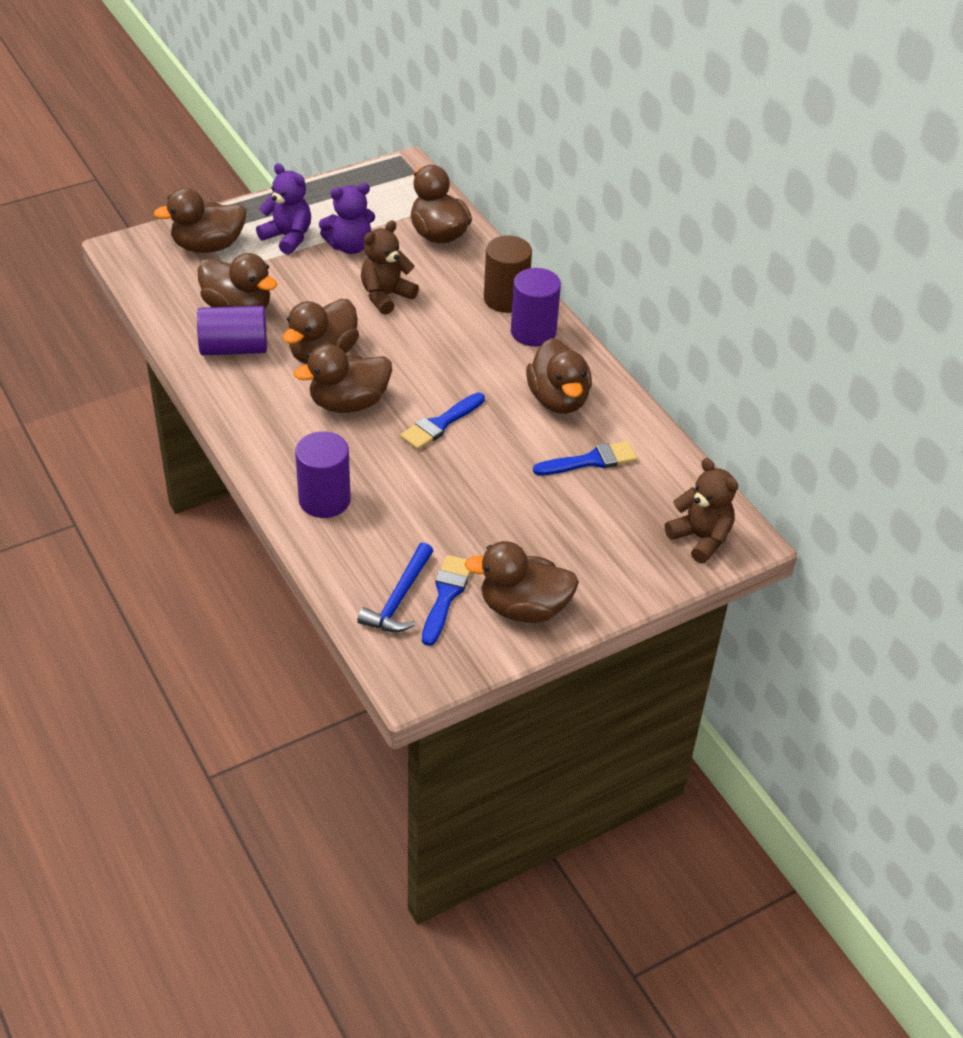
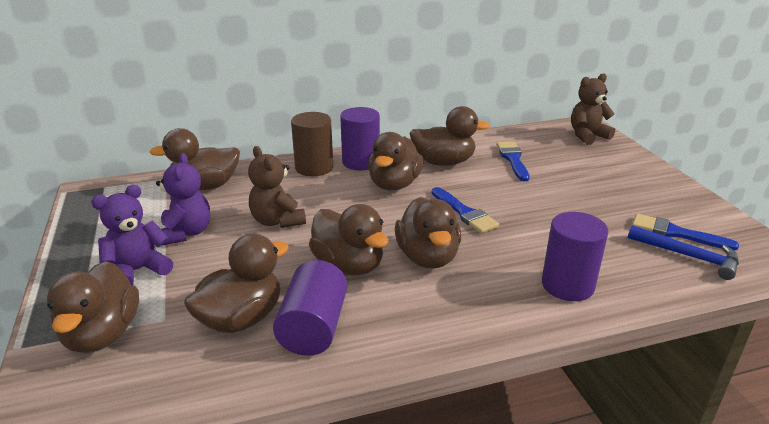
camera: 75 degrees left, 15 degrees down
brown duck [465,541,579,623] -> brown duck moved to [368,132,423,191]

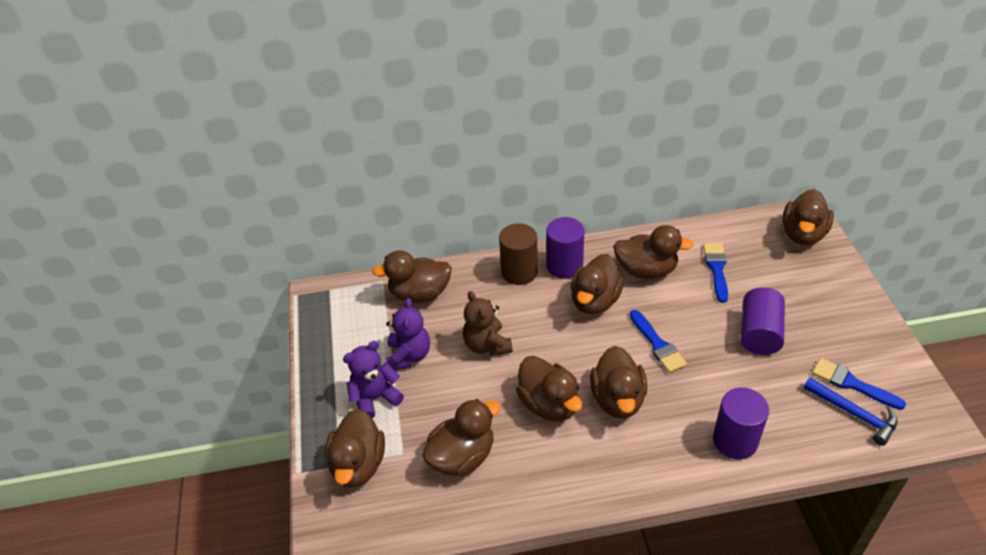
camera: 10 degrees right, 15 degrees up
purple cylinder [273,260,347,356] -> purple cylinder moved to [741,287,785,355]
brown teddy bear [571,73,615,145] -> brown duck [782,189,834,245]

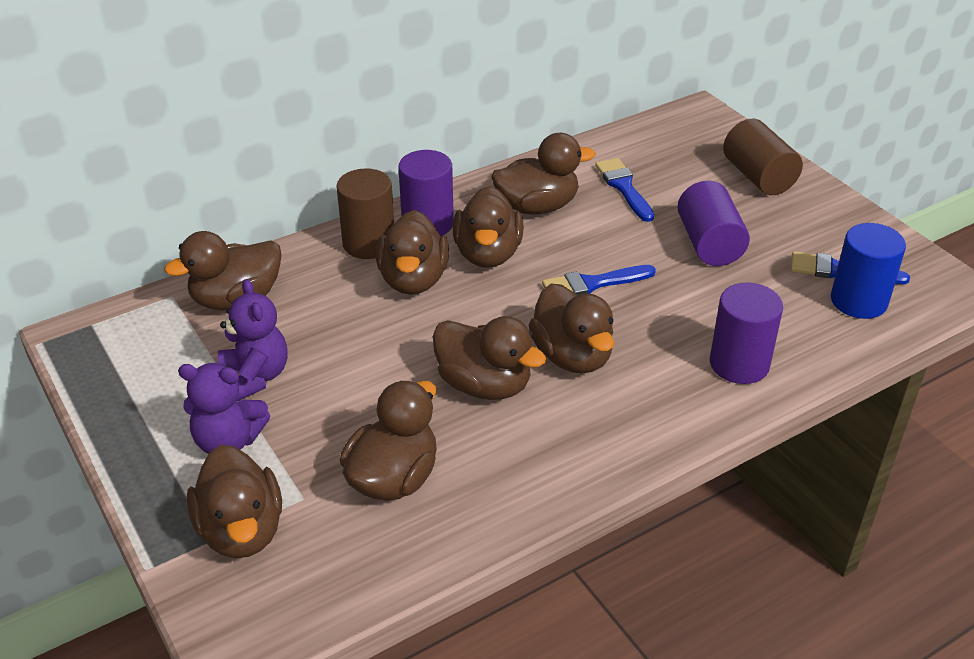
camera: 25 degrees left, 5 degrees down
purple teddy bear [343,341,404,419] -> purple teddy bear turned 120 degrees counterclockwise [178,363,270,454]
brown teddy bear [463,291,513,356] -> none
blue brush [630,310,687,373] -> blue brush turned 120 degrees clockwise [542,265,656,295]
brown duck [782,189,834,245] -> brown duck moved to [376,210,449,295]
blue hammer [803,377,897,446] -> blue cylinder [831,223,906,319]
none -> brown cylinder [723,119,803,195]

